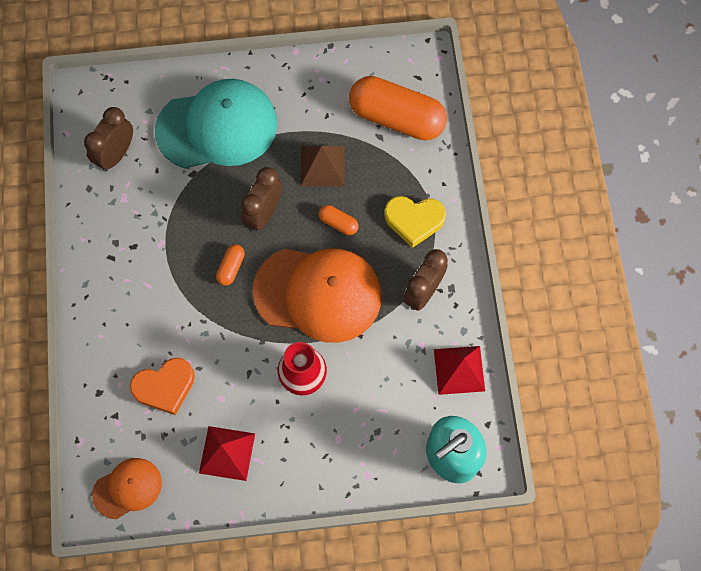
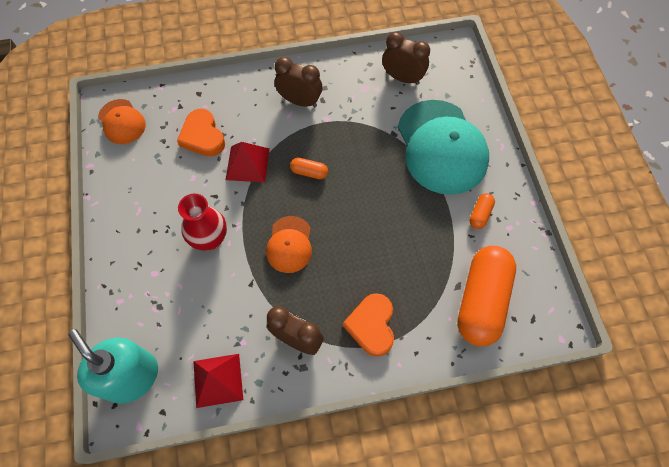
camera: 85 degrees right, 5 degrees down
red pyramid [199,426,255,481] -> red pyramid moved to [226,142,270,183]
brown clock [241,167,282,232] -> brown clock moved to [275,57,322,107]
orange cap [253,248,382,343] -> orange cap [266,216,312,273], size x0.51
brown pyramid [300,146,345,186] -> none
orange capsule [319,205,359,235] -> orange capsule moved to [470,193,495,229]
yellow heart [384,196,446,248] -> orange heart [343,293,394,357]

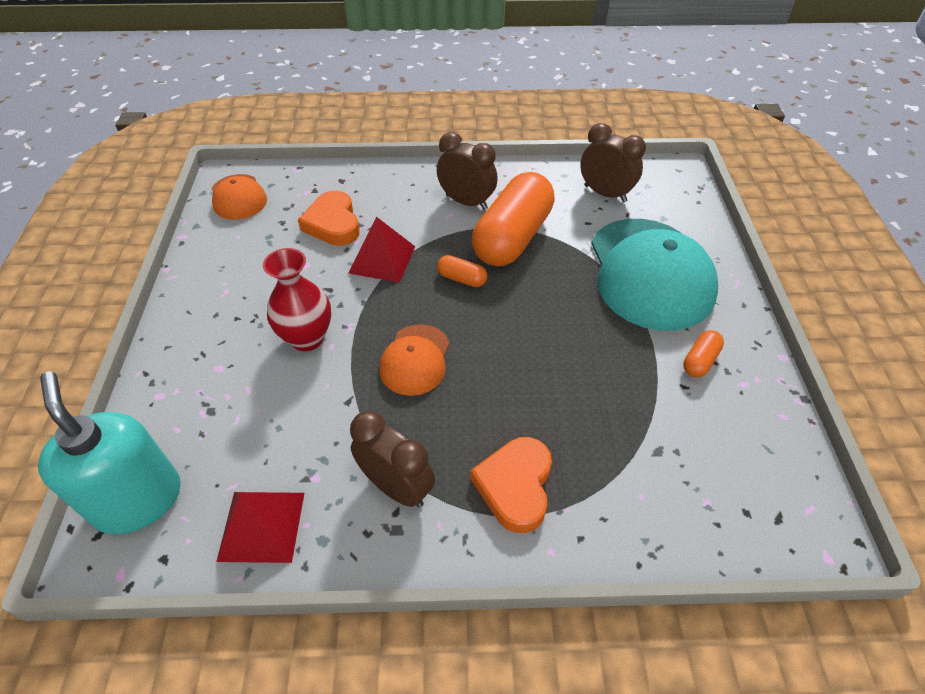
camera: 10 degrees right, 15 degrees down
orange capsule [457,246,516,347] -> orange capsule moved to [472,172,555,266]

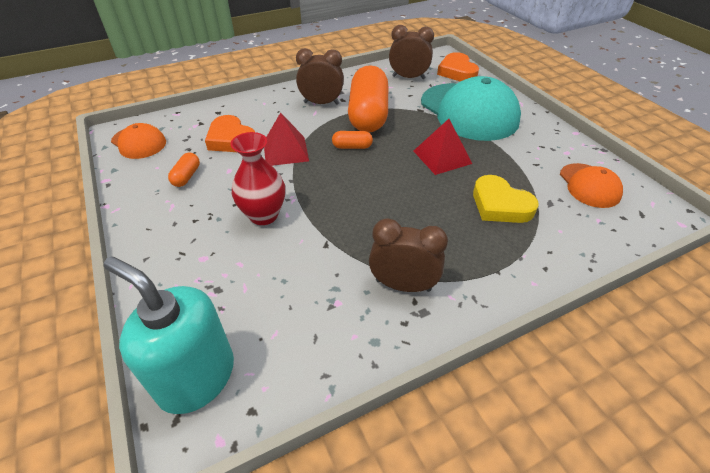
camera: 25 degrees left, 5 degrees down
red pyramid [216,492,304,563] -> red pyramid moved to [414,119,472,175]
orange cap [379,324,450,396] -> orange cap moved to [560,163,623,208]
orange heart [470,437,552,533] -> orange heart moved to [437,52,479,81]
orange capsule [683,330,724,377] -> orange capsule moved to [168,153,200,187]
none -> yellow heart [473,175,539,223]

